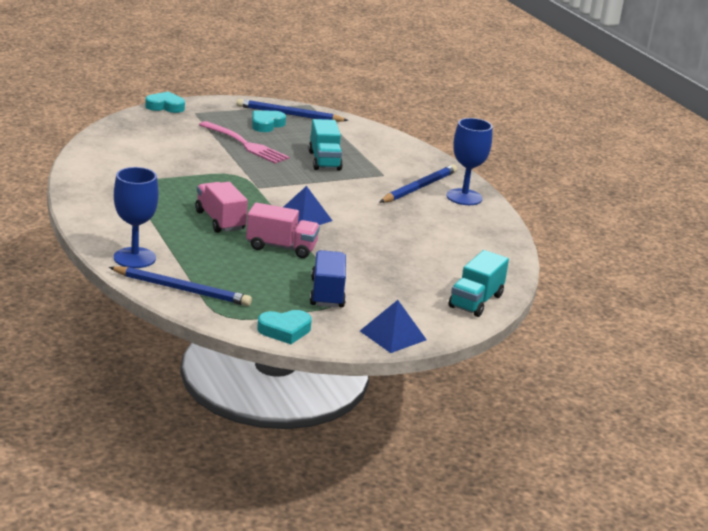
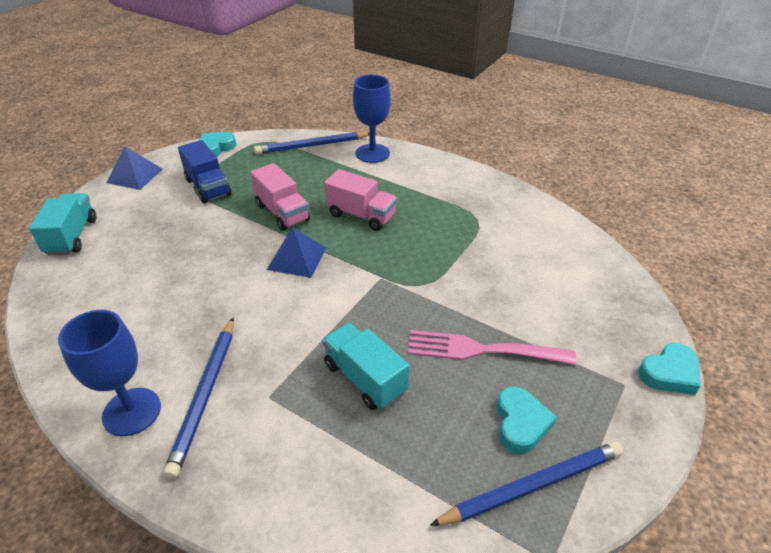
camera: 150 degrees right, 15 degrees up
pink truck [246,203,320,258] -> pink truck turned 105 degrees counterclockwise [250,163,310,231]

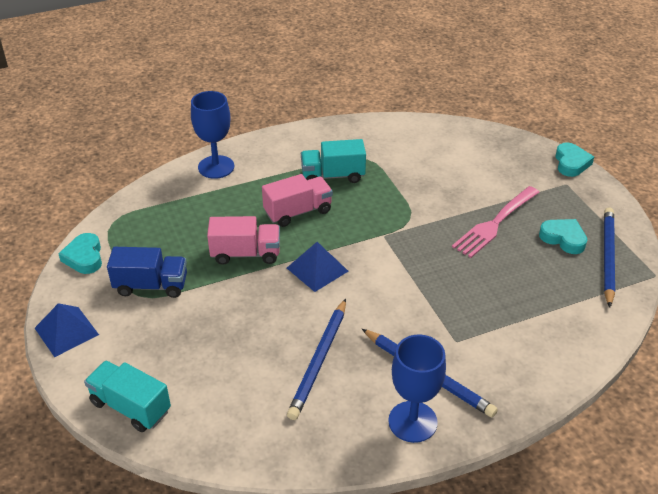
camera: 55 degrees left, 0 degrees up
blue pencil [254,132,369,154] -> blue pencil moved to [287,299,346,420]
turquoise truck [322,323,409,410] -> turquoise truck moved to [301,139,366,183]

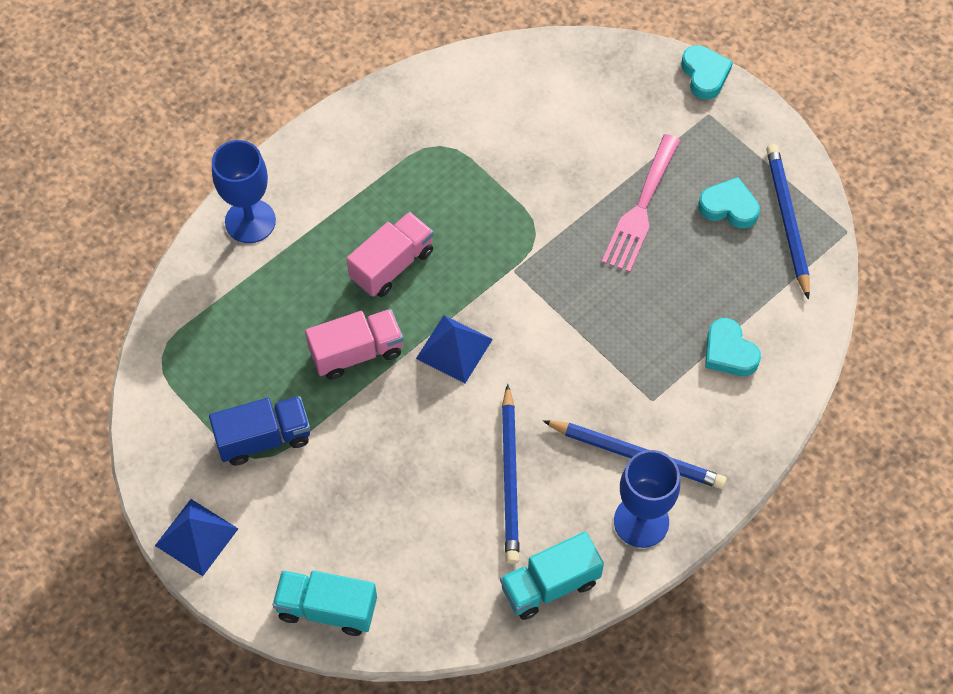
camera: 20 degrees left, 20 degrees up
turquoise heart [58,233,102,274] -> turquoise heart moved to [705,318,761,376]
turquoise truck [301,139,366,183] -> turquoise truck moved to [500,532,604,620]

